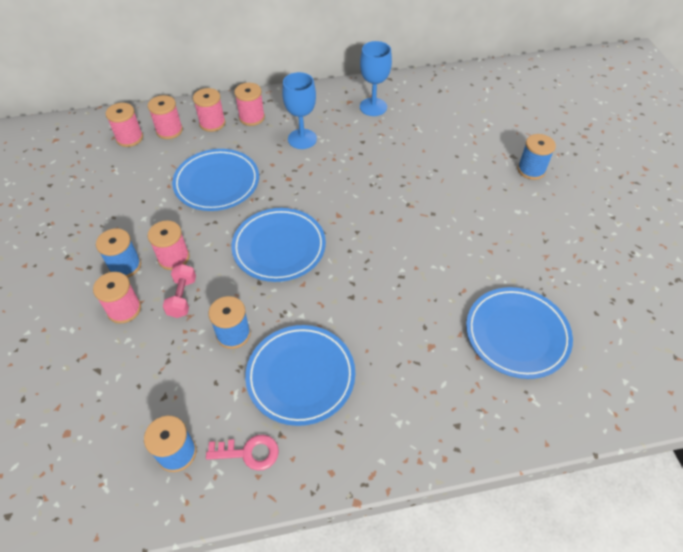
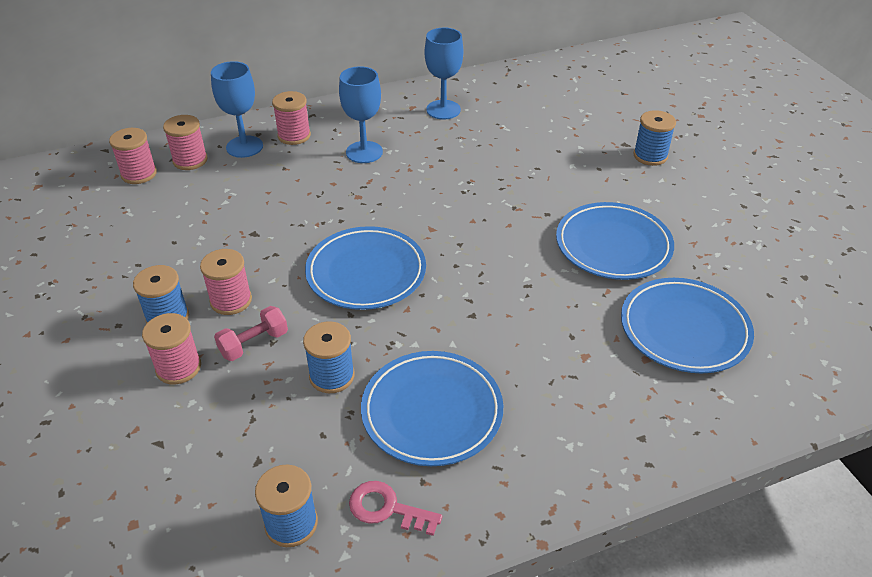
camera: 10 degrees left, 10 degrees down
pink dumbbell [163,264,196,318] -> pink dumbbell turned 60 degrees clockwise [214,306,288,361]
blue plate [172,149,259,211] -> blue plate moved to [556,202,674,280]
pink spool [193,88,225,132] -> blue goblet [211,61,263,158]
pink key [206,435,279,471] -> pink key turned 150 degrees counterclockwise [349,481,442,536]

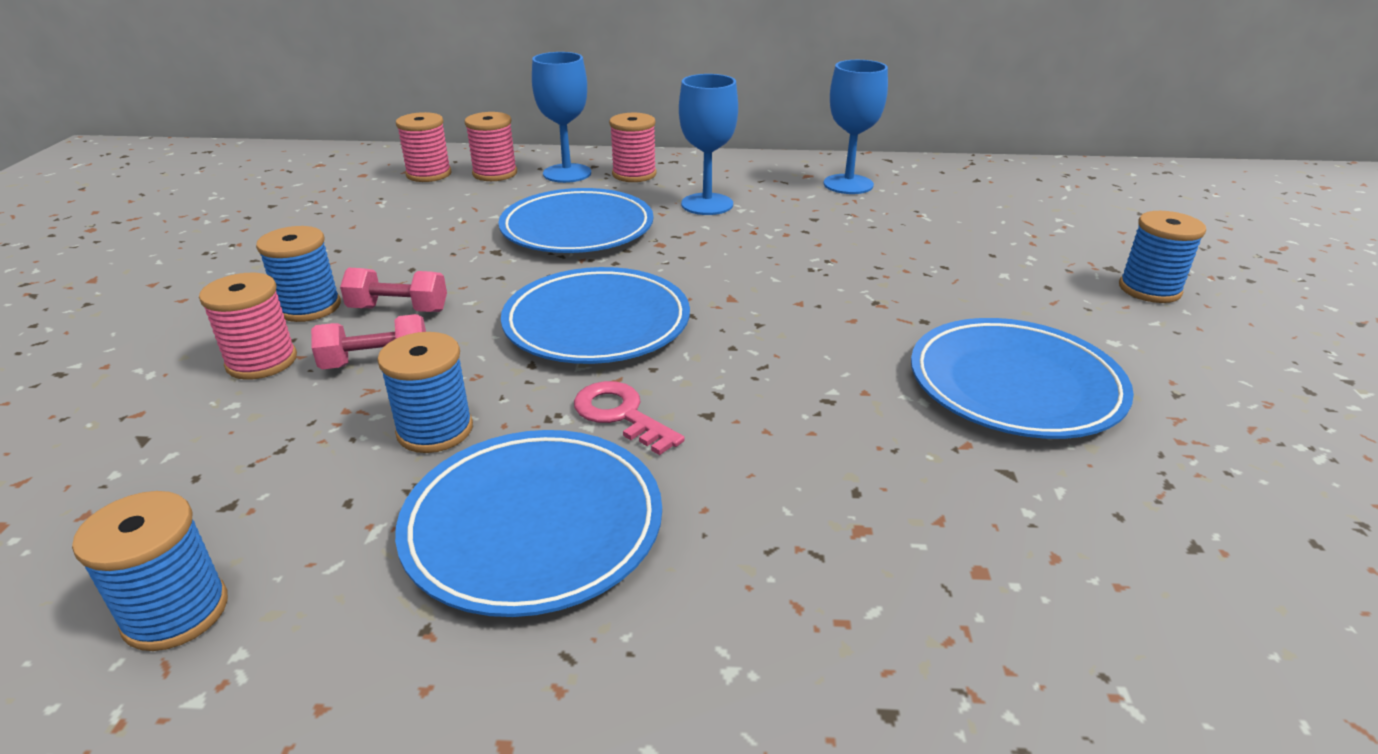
camera: 25 degrees right, 10 degrees down
pink spool [200,249,252,315] -> pink dumbbell [340,268,447,312]
pink key [349,481,442,536] -> pink key moved to [574,381,685,455]
blue plate [621,278,754,373] -> blue plate moved to [499,188,654,253]

